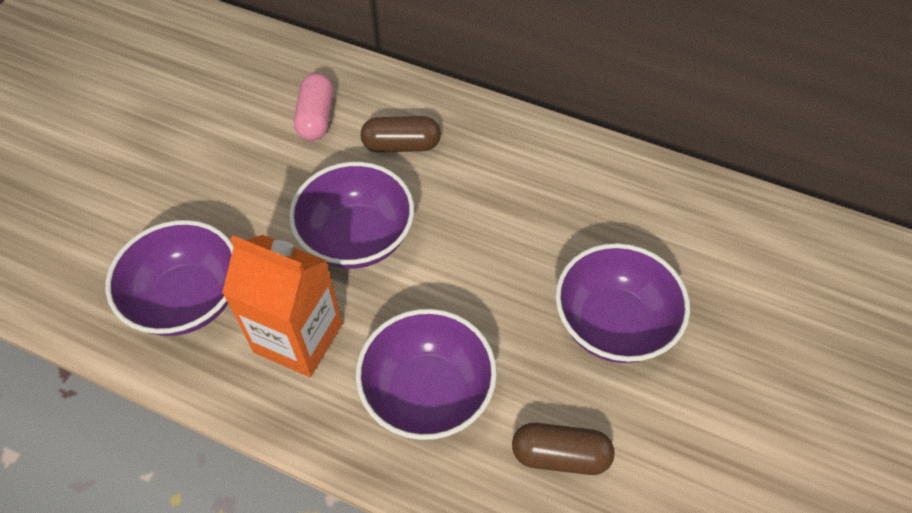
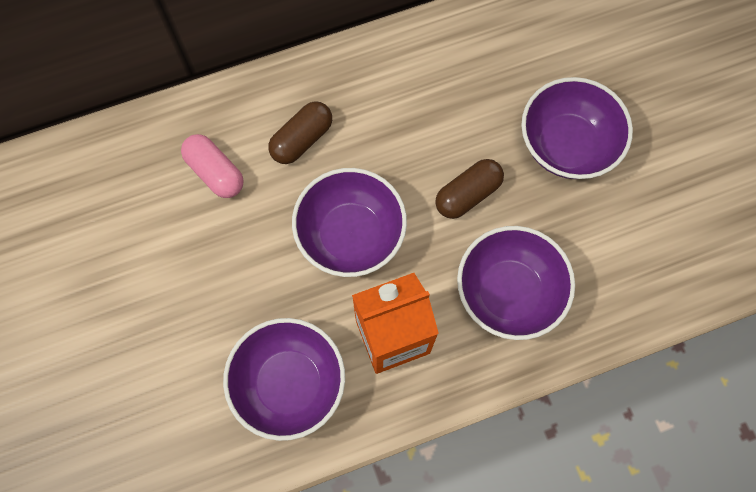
camera: 45 degrees left, 15 degrees up
brown capsule [512,423,614,475] -> brown capsule moved to [435,159,504,219]

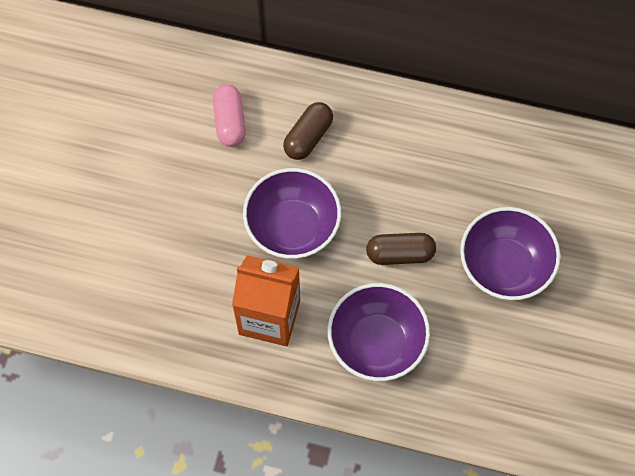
camera: 35 degrees right, 5 degrees down
purple bowl [223,318,345,441] -> none
brown capsule [269,101,332,164] -> brown capsule turned 45 degrees counterclockwise [283,102,333,160]

